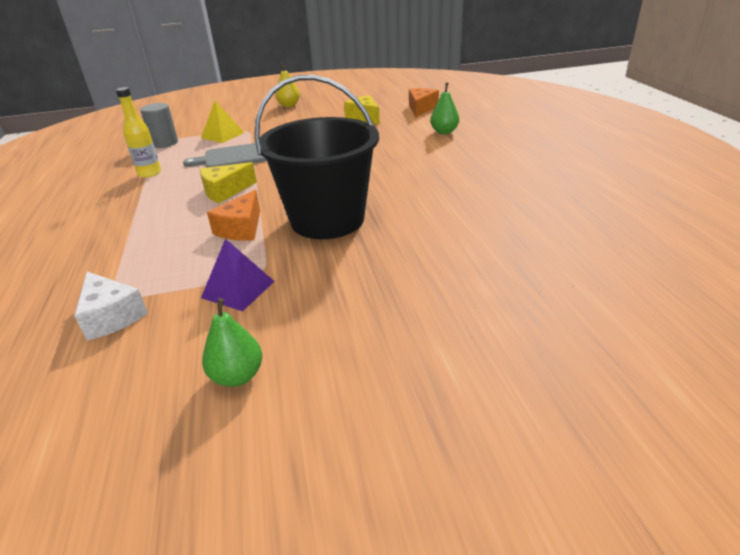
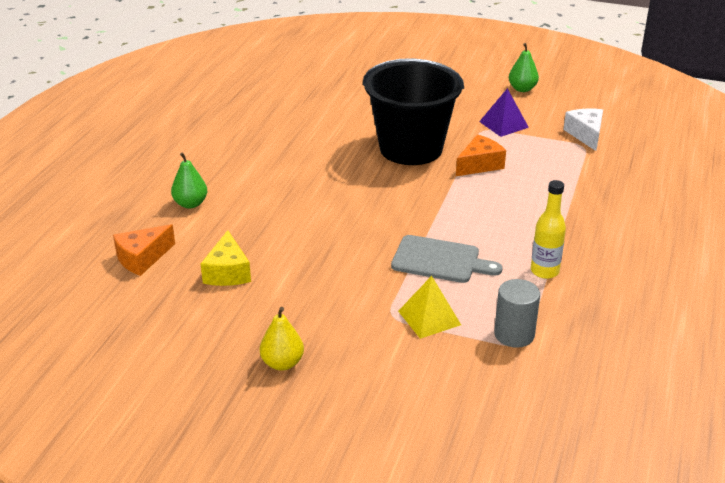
camera: 150 degrees left, 0 degrees up
yellow cheese [200,162,257,203] -> none

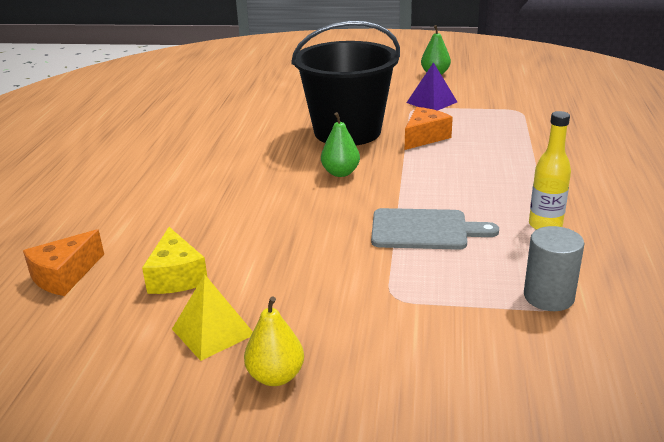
camera: 10 degrees left, 5 degrees down
green pear [171,152,207,209] -> green pear moved to [321,112,360,177]
yellow pyramid [398,276,461,339] -> yellow pyramid moved to [172,274,253,361]
white cheese [563,109,603,151] -> none

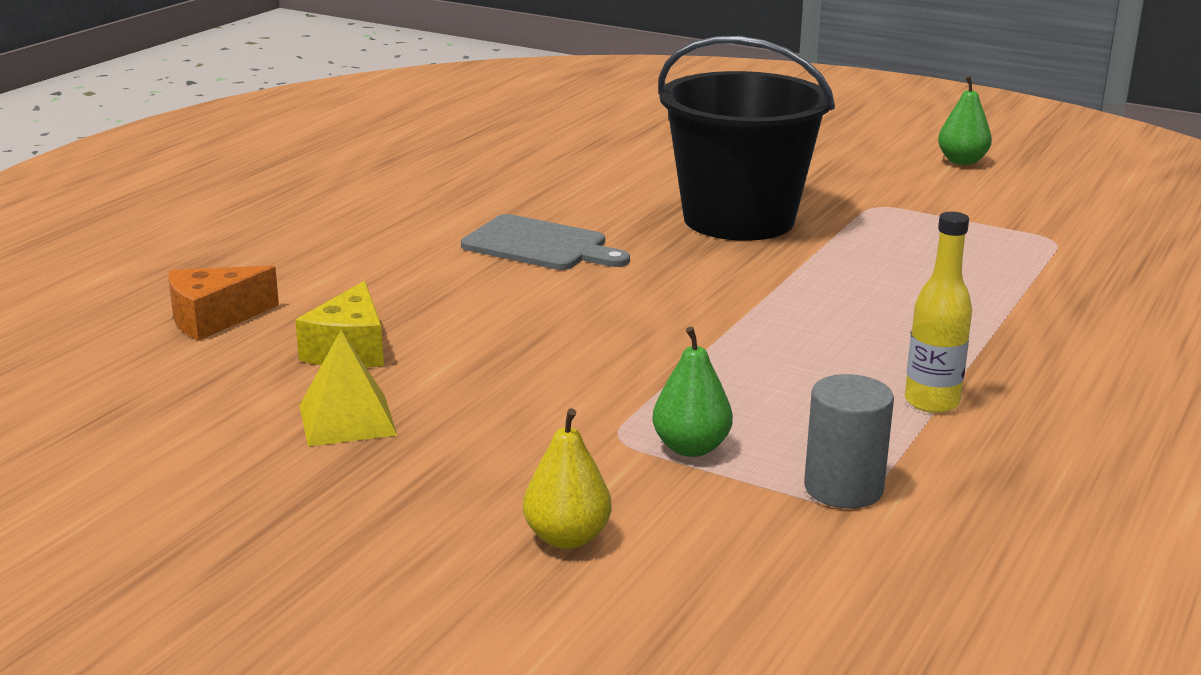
camera: 20 degrees right, 5 degrees down
yellow pear [244,296,304,386] -> yellow pear moved to [523,408,612,549]
green pear [321,112,360,177] -> green pear moved to [653,326,733,457]
grey cutting board [371,208,499,250] -> grey cutting board moved to [461,214,630,270]
orange cheese [405,107,453,150] -> none
purple pyramid [406,62,457,111] -> none

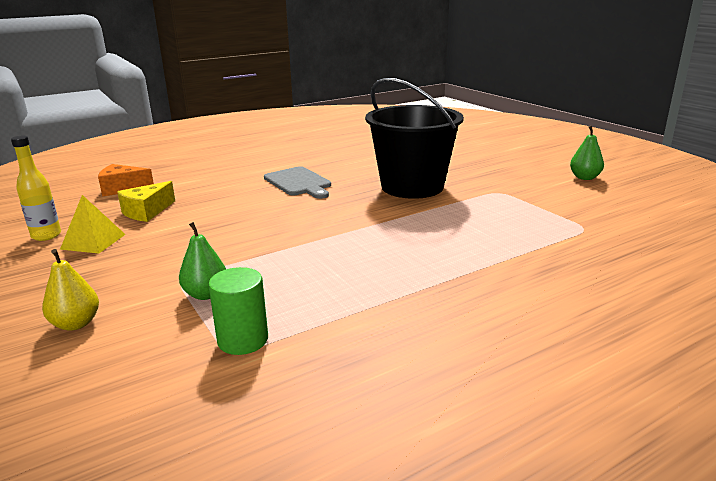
camera: 30 degrees right, 0 degrees up
grey cylinder [804,374,894,509] -> green cylinder [208,267,268,355]
yellow bottle [905,212,972,413] -> yellow bottle moved to [11,136,61,241]

